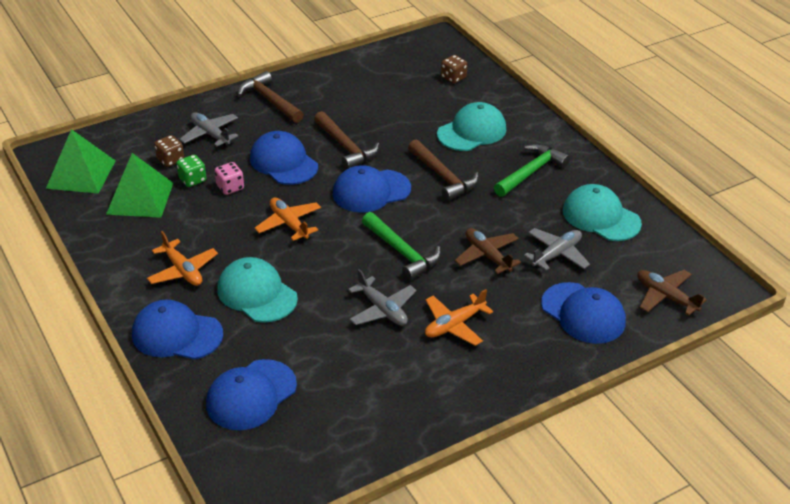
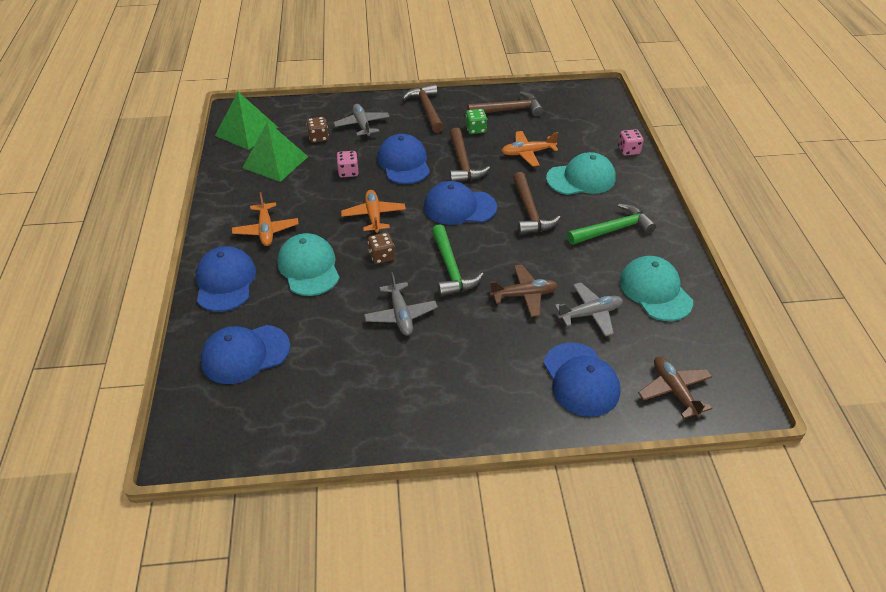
camera: 25 degrees right, 5 degrees up
blue cap [132,300,223,359] -> blue cap turned 45 degrees clockwise [196,246,256,312]
green dice [176,155,206,187] -> green dice moved to [466,109,487,134]
orange plane [425,289,493,346] -> orange plane moved to [502,131,558,167]
brown dice [441,55,467,84] -> brown dice moved to [368,232,395,264]
brown plane [455,228,521,274] -> brown plane turned 90 degrees clockwise [490,265,558,317]
none -> brown hammer [467,91,543,117]
none -> pink dice [618,129,644,155]

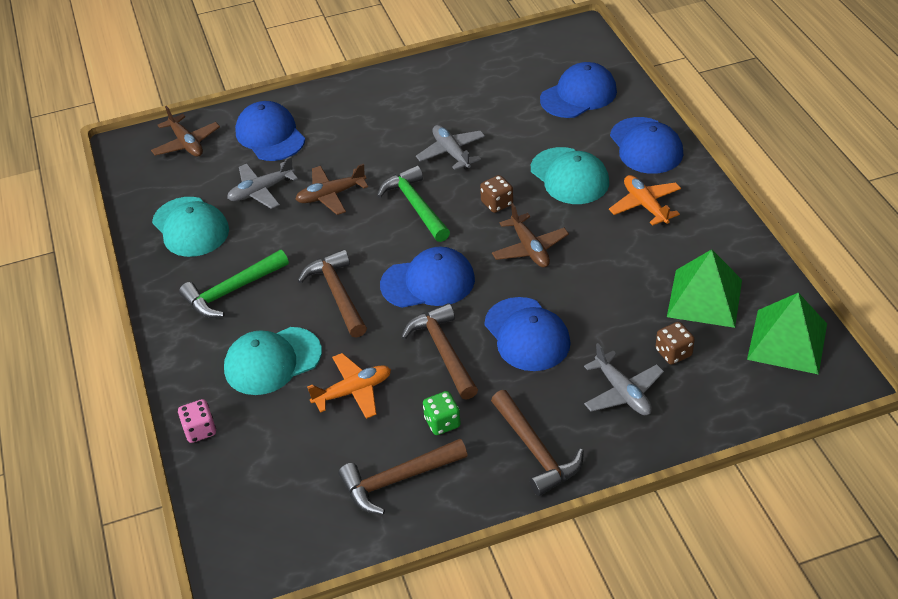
camera: 170 degrees right, 0 degrees up
pink dice [336,151,359,177] -> none
orange plane [341,190,406,233] -> brown plane [492,203,569,268]

